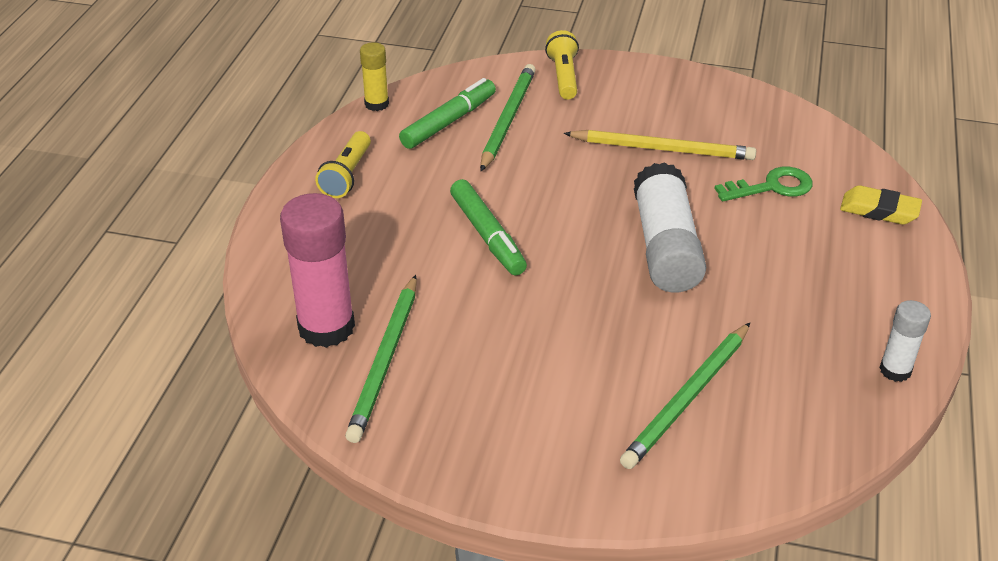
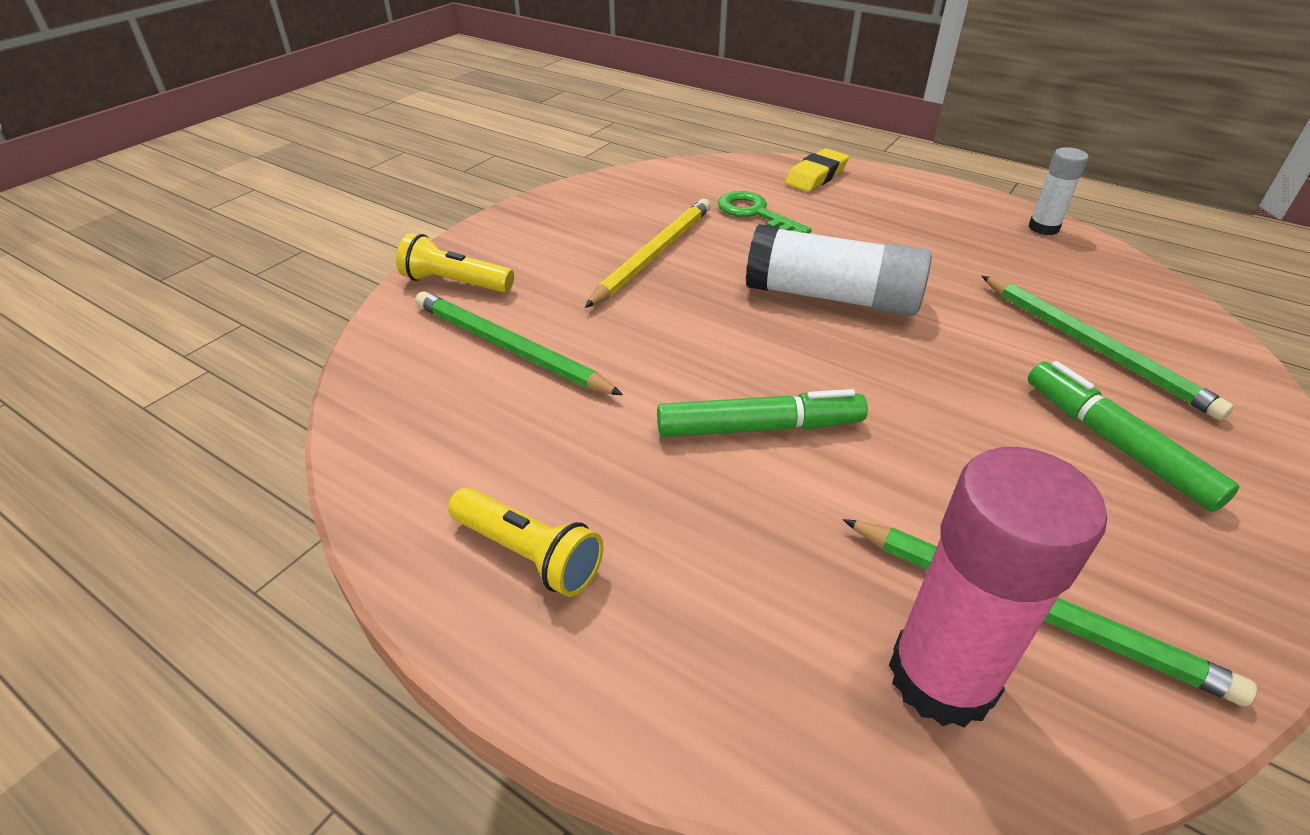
camera: 70 degrees left, 0 degrees up
yellow glue stick [360,42,389,111] -> none
green marker [399,78,496,149] -> green marker moved to [1028,361,1239,512]
green key [714,167,813,201] -> green key turned 45 degrees counterclockwise [718,191,812,233]

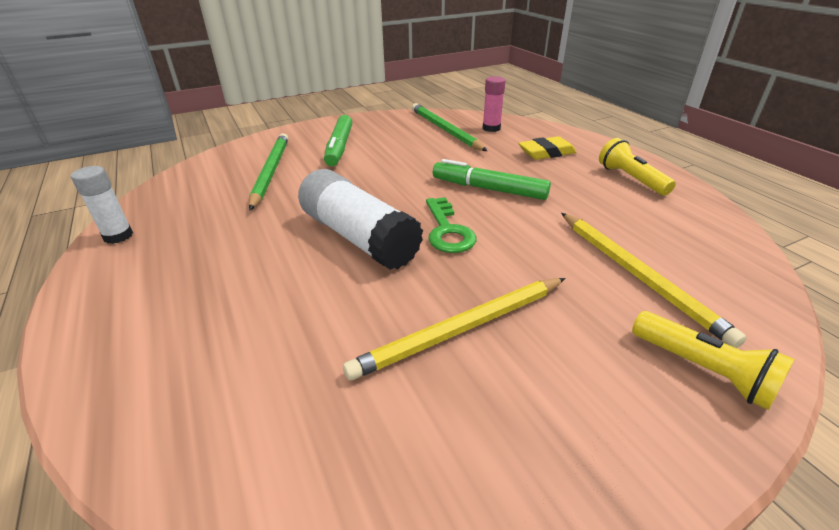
camera: 150 degrees left, 5 degrees down
green pencil [415,291,623,395] -> yellow pencil [561,213,747,348]
green key [718,191,812,233] -> green key moved to [426,197,476,253]
yellow eraser [785,148,849,192] -> yellow eraser moved to [518,136,576,160]
pink glue stick [889,447,1107,728] -> pink glue stick [482,76,505,132], size x0.53

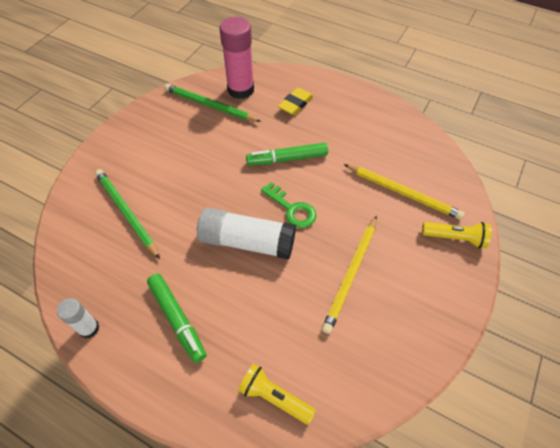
camera: 35 degrees left, 20 degrees up
green marker [324,115,352,166] -> green marker moved to [147,274,207,363]
pink glue stick [482,76,505,132] -> pink glue stick [220,17,254,99], size x1.88
yellow flashlight [599,138,676,196] -> yellow flashlight moved to [238,364,316,425]

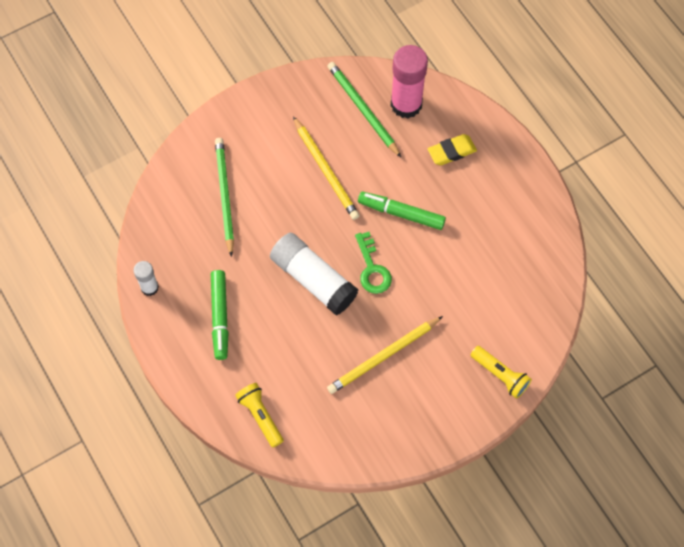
camera: 30 degrees right, 10 degrees up
yellow pencil [344,164,465,220] -> yellow pencil moved to [293,116,360,220]

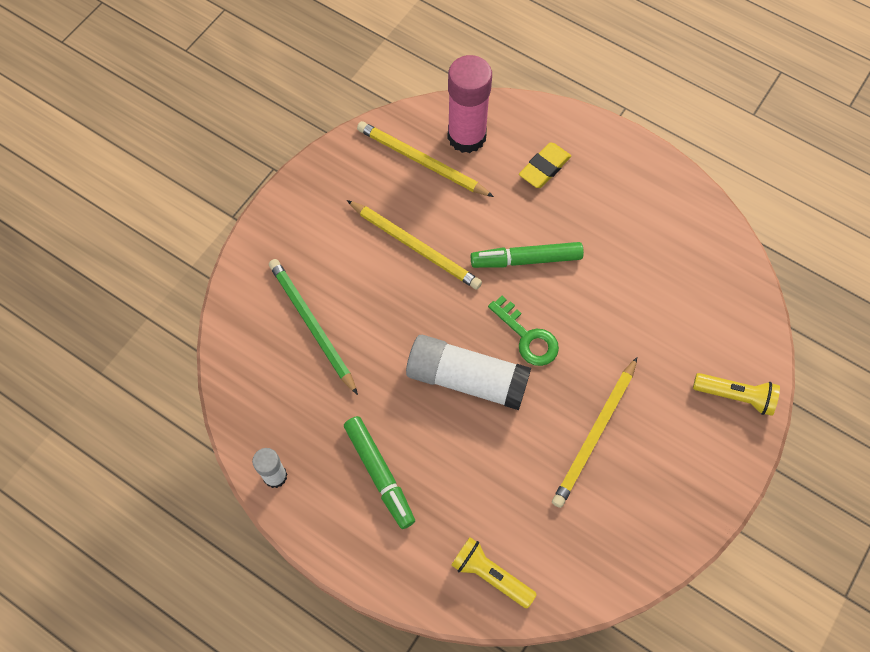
camera: 25 degrees left, 0 degrees up
green pencil [327,62,401,157] -> yellow pencil [357,121,494,197]

